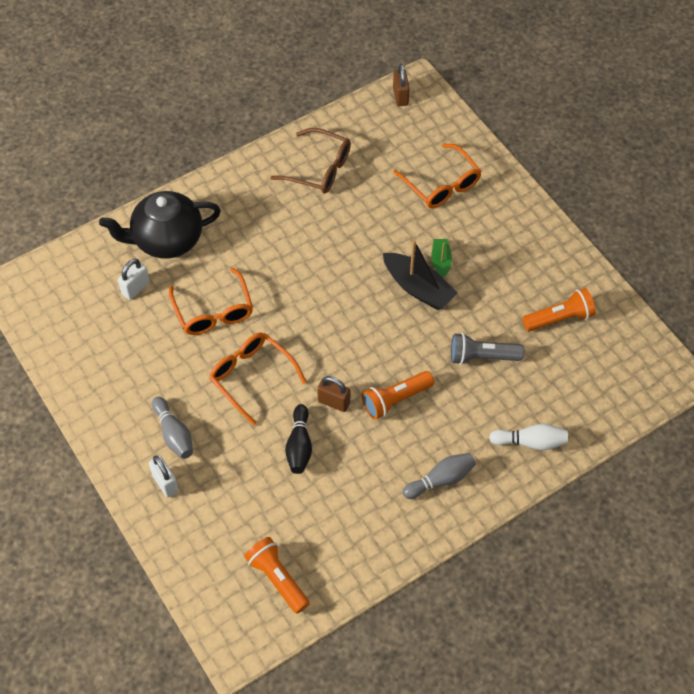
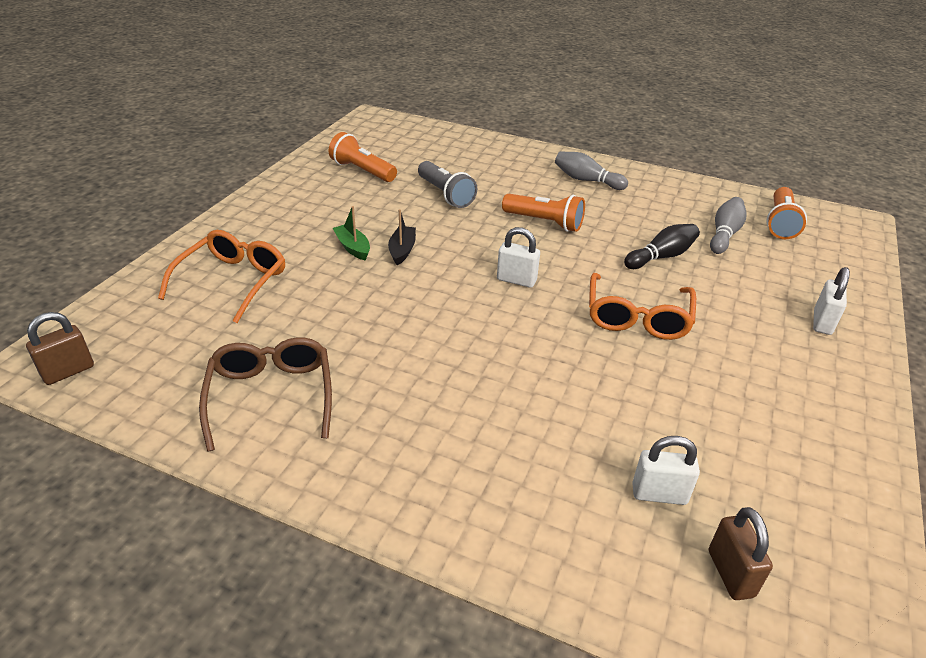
camera: 125 degrees left, 20 degrees down
black teapot [99,191,221,259] -> none
grey bowling pin [152,397,193,459] -> grey bowling pin moved to [710,197,747,254]
orange glasses [169,267,253,335] -> none
brown padlock [317,376,350,412] -> brown padlock moved to [709,507,773,600]
black boat [383,240,458,310] -> black boat [388,209,416,265], size x0.55
green boat [431,239,452,278] -> green boat turned 90 degrees clockwise [333,206,370,261]
white bowling pin [489,424,568,450] -> none
none -> white padlock [497,227,540,288]

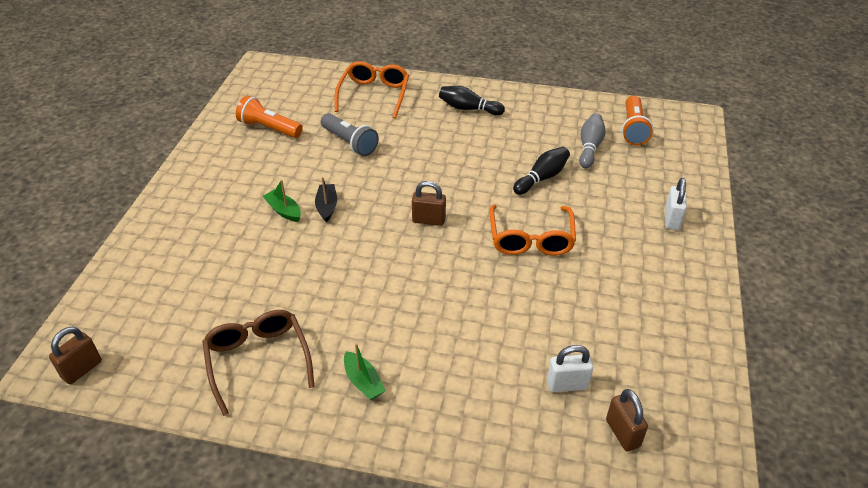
camera: 10 degrees left, 5 degrees up
orange glasses [158,230,285,323] -> orange glasses moved to [334,61,409,119]
white padlock [497,227,540,288] -> brown padlock [412,181,446,226]
orange flashlight [502,194,585,232] -> none
grey bowling pin [555,151,628,190] -> black bowling pin [439,86,505,115]
none -> green boat [344,343,386,400]

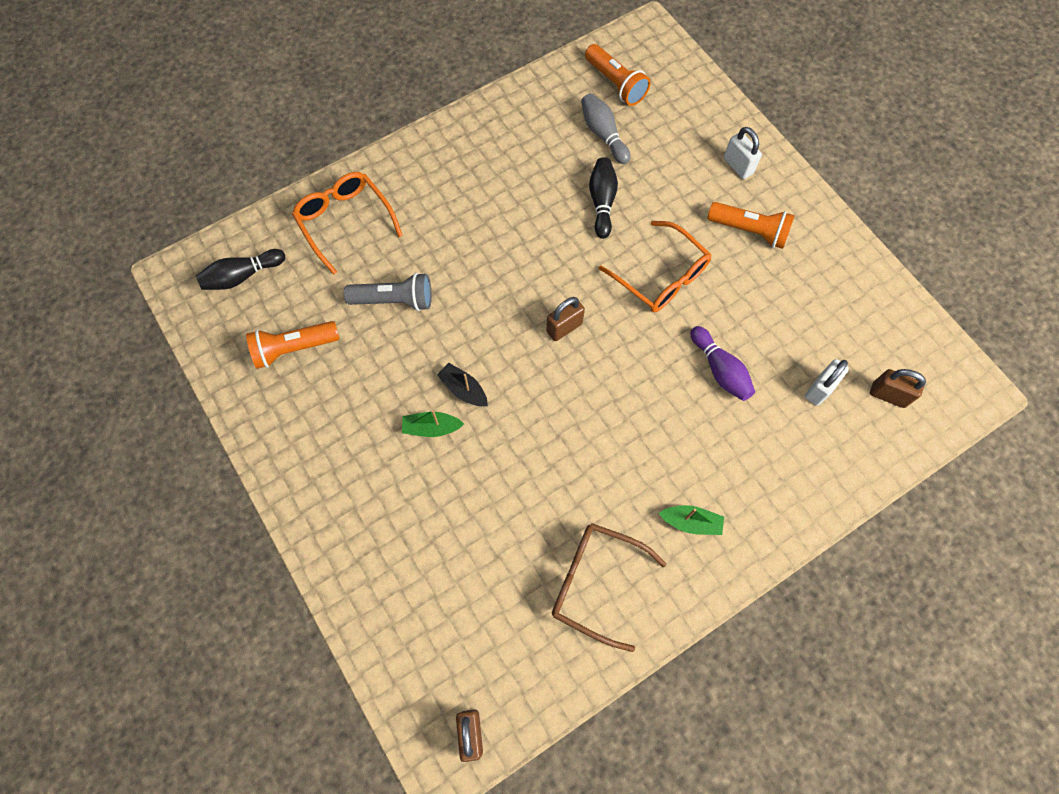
camera: 45 degrees left, 25 degrees up
black bowling pin [439,86,505,115] -> black bowling pin moved to [196,249,285,290]
none -> purple bowling pin [690,326,755,401]
none -> orange flashlight [707,202,795,249]

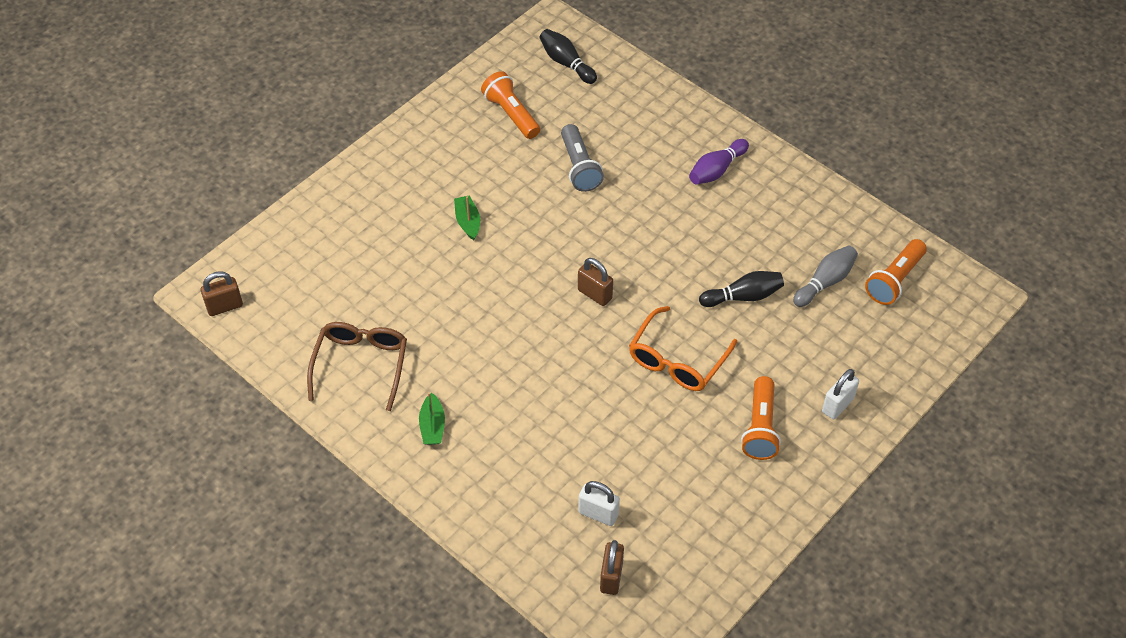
camera: 75 degrees right, 15 degrees down
orange glasses [292,172,403,275] -> none
black boat [437,363,488,406] -> none
purple bowling pin [690,326,755,401] -> purple bowling pin moved to [689,139,749,185]

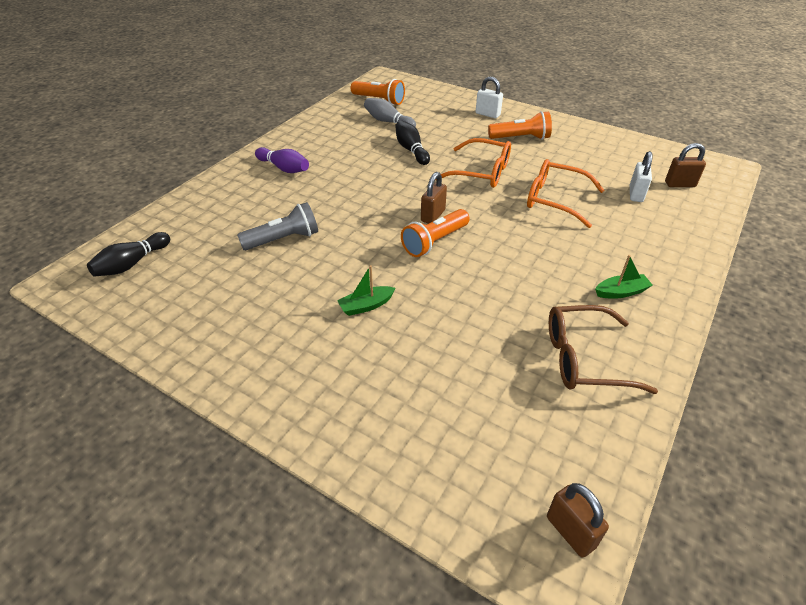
camera: 100 degrees left, 10 degrees down
orange flashlight [481,71,540,139] -> orange flashlight moved to [401,209,470,257]
none -> orange glasses [527,159,605,228]

